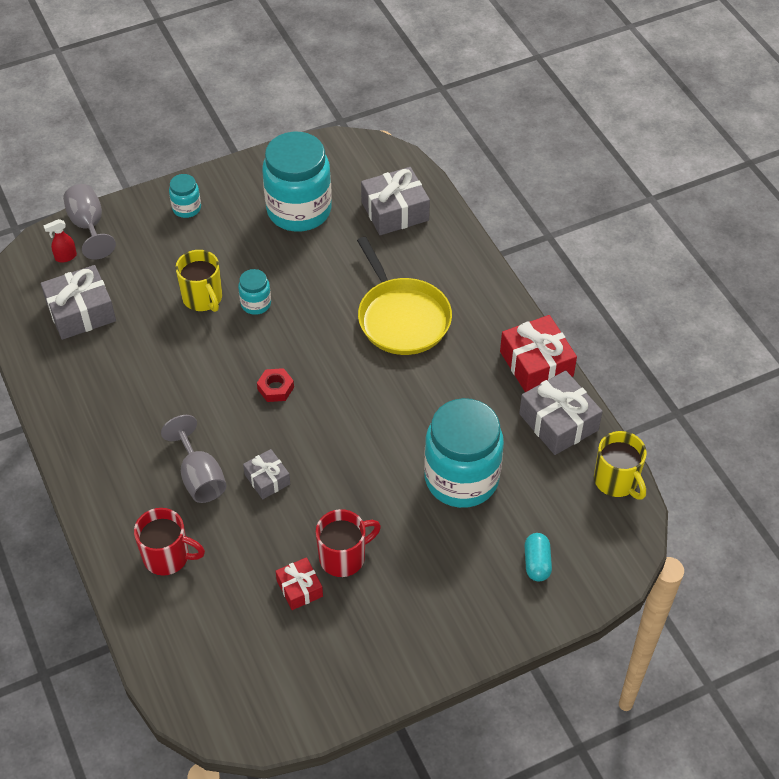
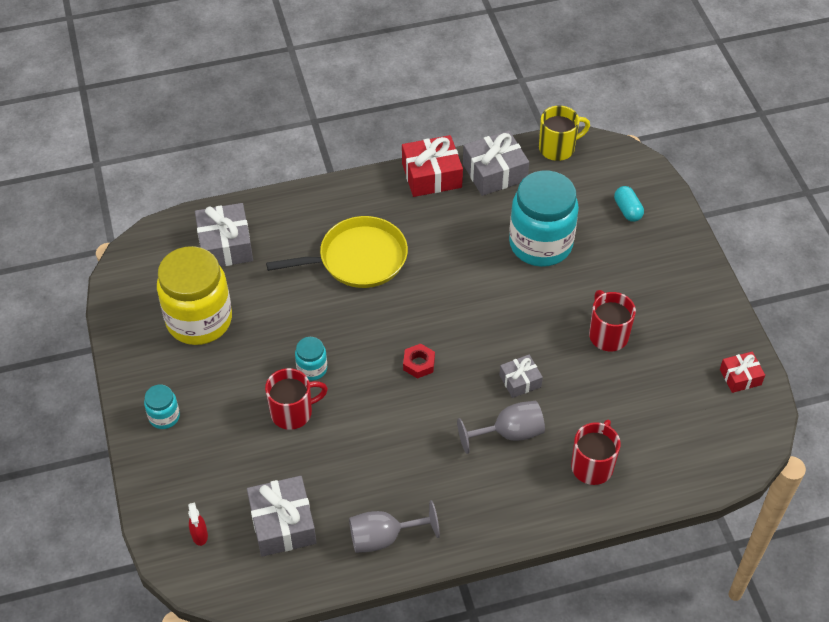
camera: 80 degrees left, 0 degrees up
grey goblet [63,184,116,260] -> grey goblet moved to [349,500,440,553]
yellow mug [175,250,222,312] -> red mug [265,368,328,430]
turquoise jar [262,132,332,232] -> yellow jar [157,246,232,345]
red gift [275,557,323,610] -> red gift moved to [720,351,765,393]
turquoise capsule [524,533,552,581] -> turquoise capsule turned 60 degrees clockwise [614,186,644,222]

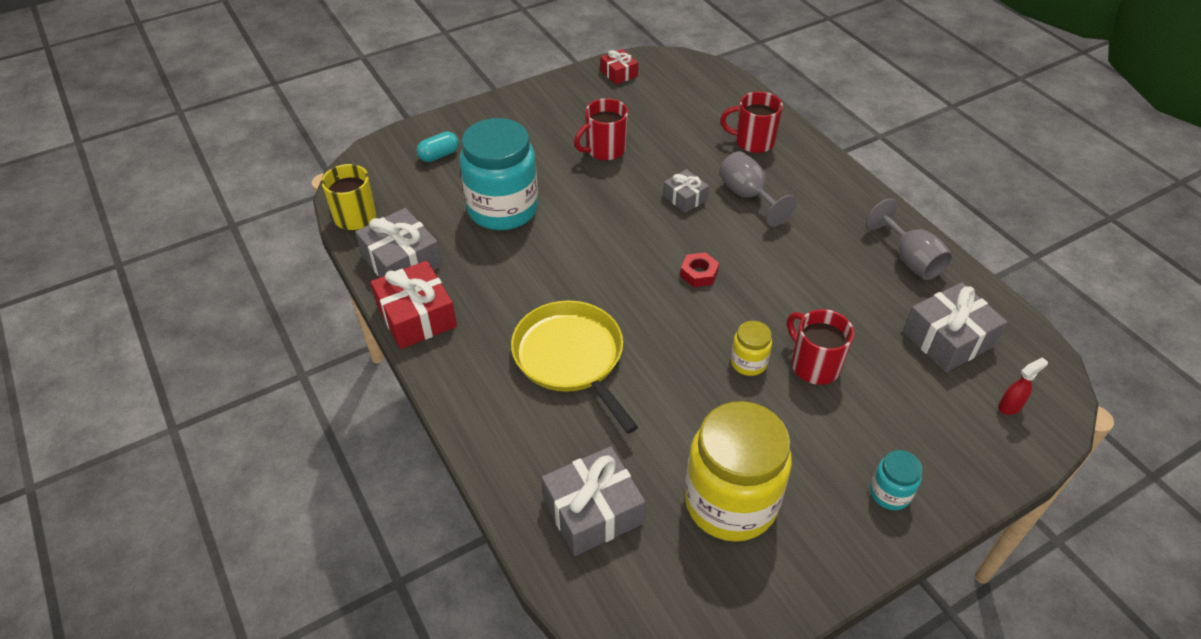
camera: 105 degrees left, 5 degrees down
turquoise jar [295,337,327,381] -> yellow jar [730,321,772,376]

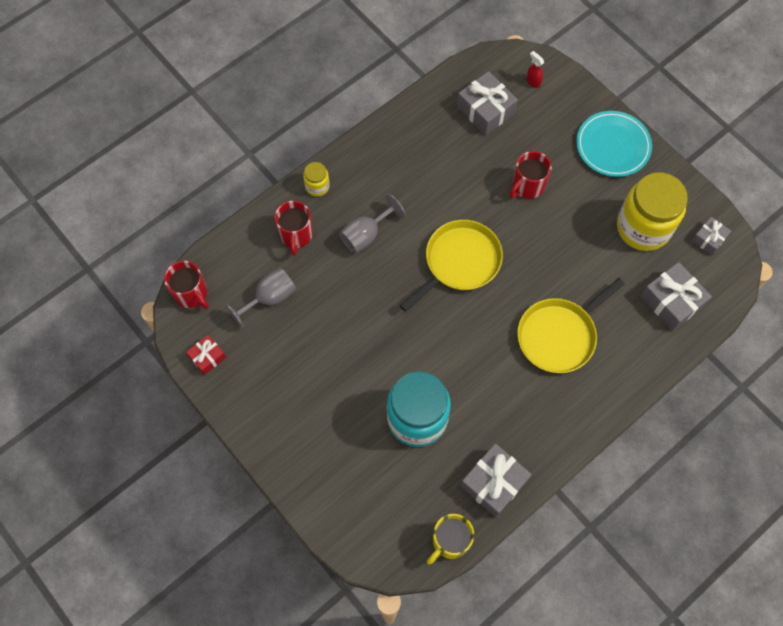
camera: 100 degrees left, 20 degrees up
red gift [371,261,457,349] -> none
turquoise capsule [417,131,459,162] -> none
red mug [574,98,628,160] -> red mug moved to [164,261,209,309]
grey gift [663,169,709,213] -> grey gift moved to [692,217,731,255]
red nut [680,252,719,287] -> yellow pan [400,220,503,311]
yellow jar [730,321,772,376] -> yellow jar moved to [303,162,330,197]
grey goblet [866,198,953,280] -> grey goblet moved to [225,268,296,328]
turquoise jar [870,450,922,510] -> turquoise plate [576,111,652,177]

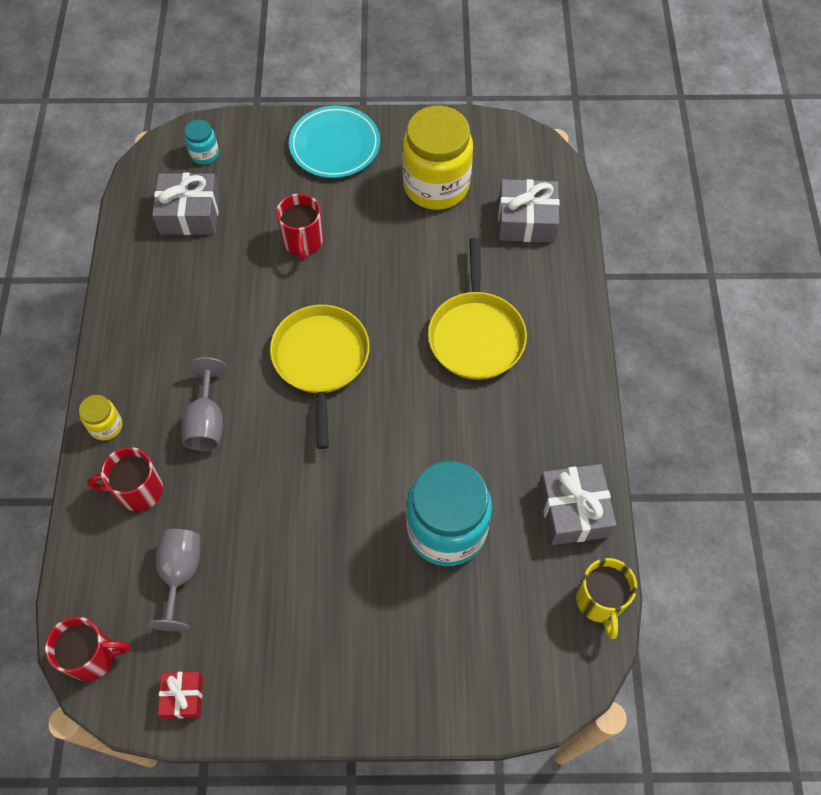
camera: 50 degrees left, 5 degrees down
red mug [275,201,313,256] -> red mug turned 135 degrees clockwise [87,447,163,511]
red spray bottle [526,51,544,88] -> turquoise jar [185,120,219,165]
grey gift [692,217,731,255] -> none

